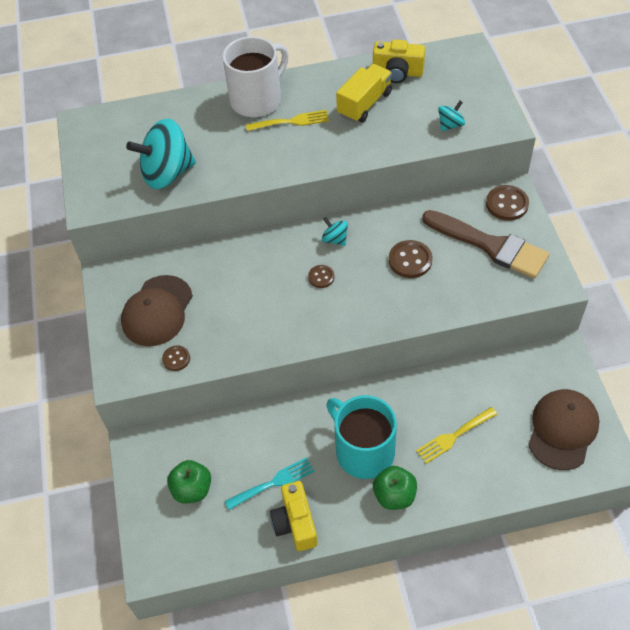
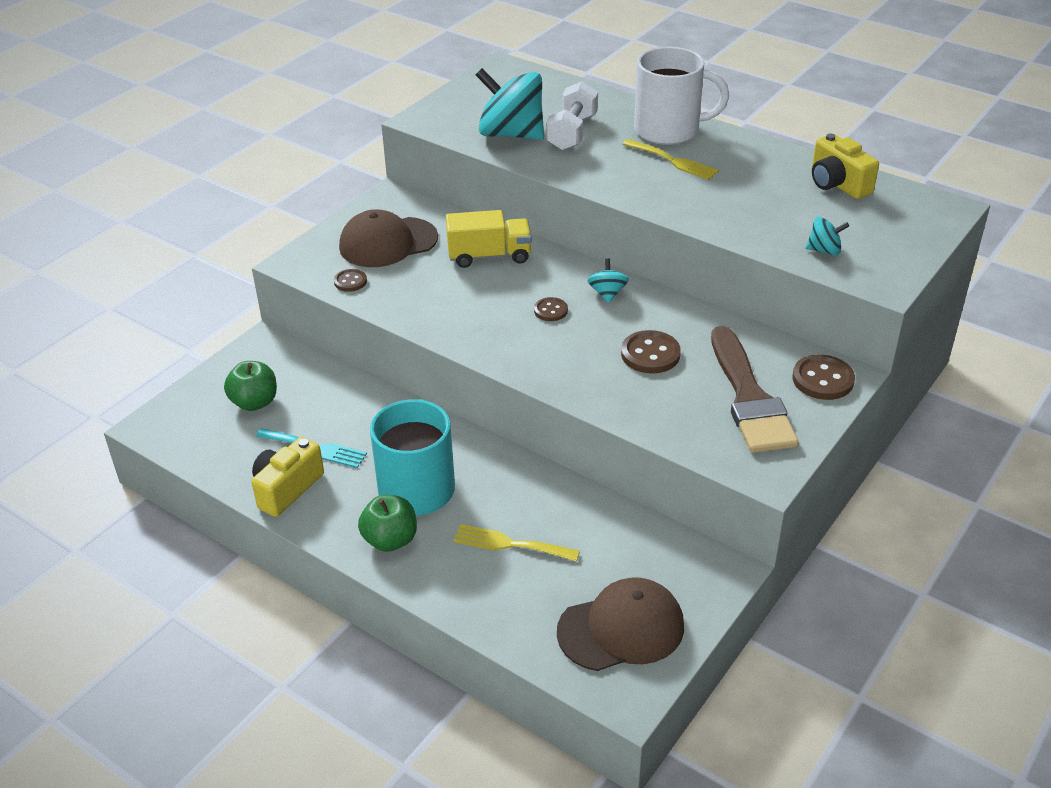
camera: 45 degrees right, 15 degrees down
yellow truck [336,64,392,123] -> yellow truck moved to [446,210,532,268]
none -> white dumbbell [546,81,598,151]

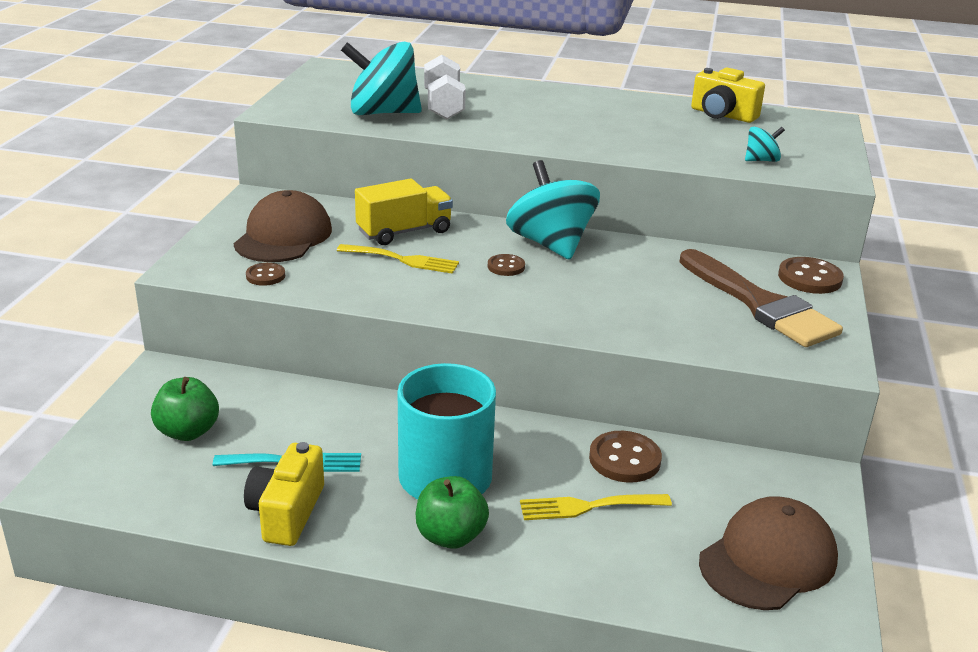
camera: 25 degrees left, 10 degrees down
brown cap [339,209,438,267] -> brown cap turned 150 degrees clockwise [233,190,332,262]
turquoise spinning top [587,258,629,303] -> turquoise spinning top [506,160,600,260], size x2.18
brown button [621,330,681,374] -> brown button moved to [589,431,662,483]
yellow fork [622,139,719,180] -> yellow fork moved to [337,244,459,274]
white mug [634,47,729,145] -> none

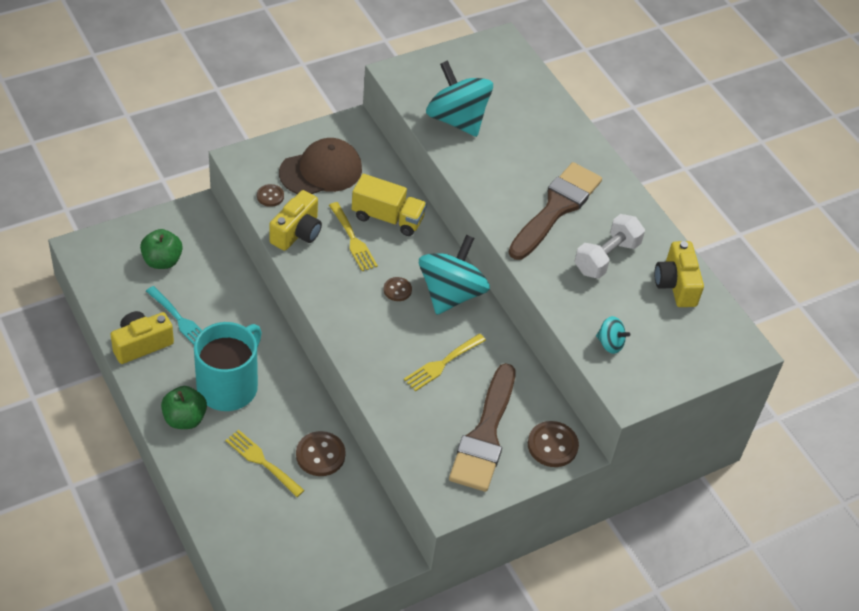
camera: 45 degrees right, 20 degrees up
white dumbbell [424,55,466,120] -> white dumbbell moved to [575,214,645,279]
brown cap [699,496,838,610] -> none
none -> yellow camera [269,190,322,251]
none -> yellow fork [404,334,486,391]
none -> brown brush [508,162,602,260]

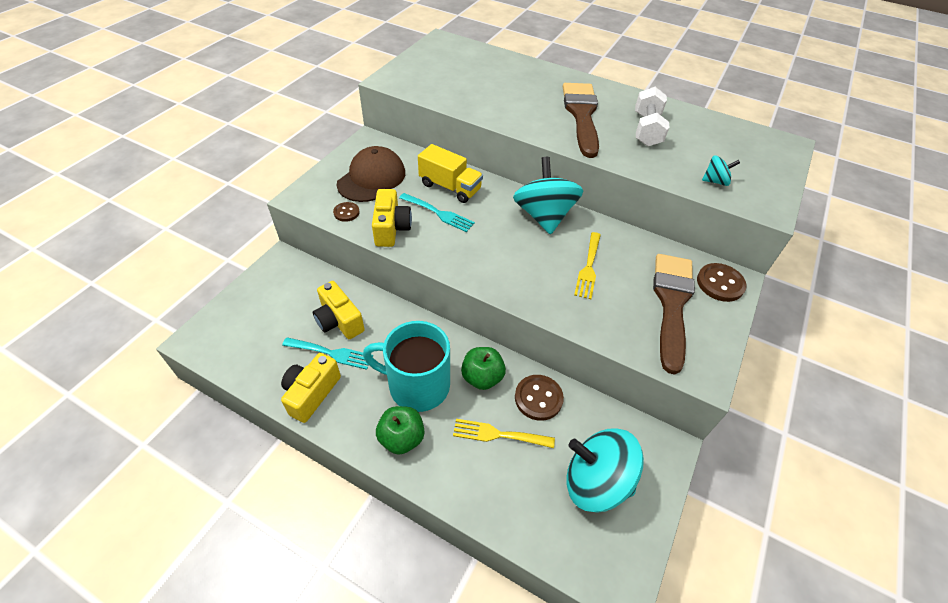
camera: 30 degrees left, 0 degrees up
green apple [140,229,183,269] -> green apple moved to [461,347,506,390]
turquoise mug [194,322,262,411] -> turquoise mug turned 75 degrees counterclockwise [363,321,450,412]
yellow fork [329,202,378,271] -> turquoise fork [399,193,475,232]
yellow truck [352,174,427,236] -> yellow truck turned 45 degrees clockwise [418,144,483,203]
brown button [384,277,412,301] -> none
turquoise spinning top [426,60,493,137] -> turquoise spinning top moved to [566,428,644,513]
brown brush [449,363,515,492] -> brown brush turned 150 degrees counterclockwise [653,254,695,375]
yellow camera [654,241,704,307] -> yellow camera moved to [313,281,364,339]

